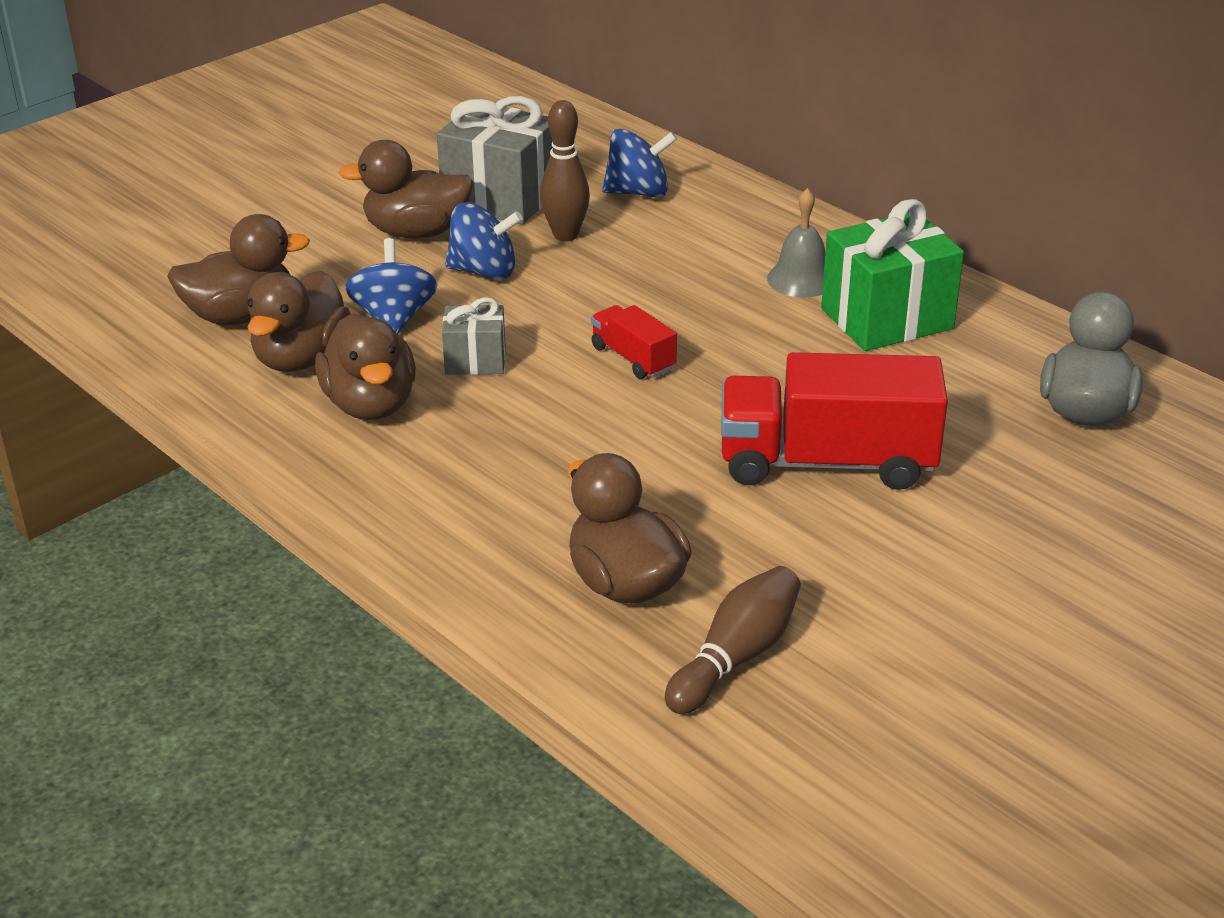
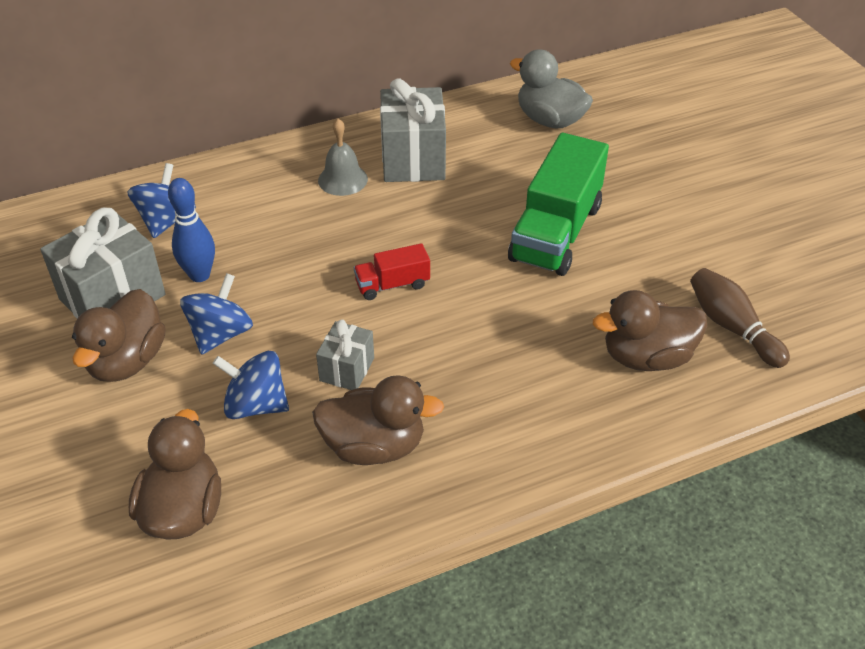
camera: 70 degrees left, 10 degrees up
brown duck [247,270,351,372] -> none
brown bowling pin [540,100,590,241] -> blue bowling pin [168,178,215,282]
red truck [721,352,948,490] -> green truck [508,133,609,276]
green gift [821,199,964,351] -> grey gift [380,78,446,182]

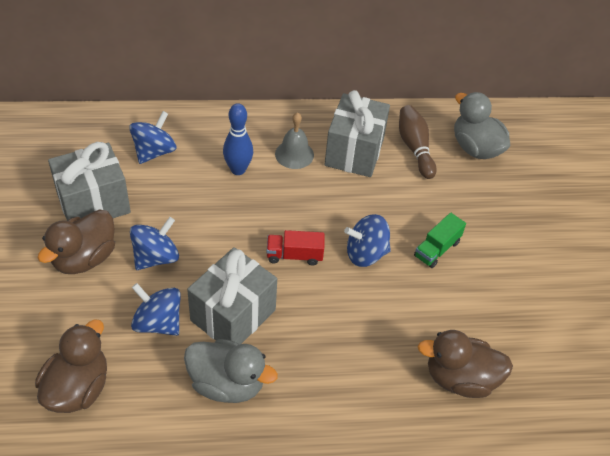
camera: 15 degrees right, 5 degrees up
blue bowling pin [168,178,215,282] -> blue bowling pin moved to [223,103,253,175]
brown duck [312,375,444,465] -> grey duck [184,339,278,403]
grey gift [316,320,374,390] -> grey gift [187,247,277,344], size x1.84
green truck [508,133,609,276] -> green truck [414,213,466,268], size x0.49
brown bowling pin [690,268,790,368] -> brown bowling pin moved to [399,105,436,179]
none -> blue spinning top [344,214,391,267]

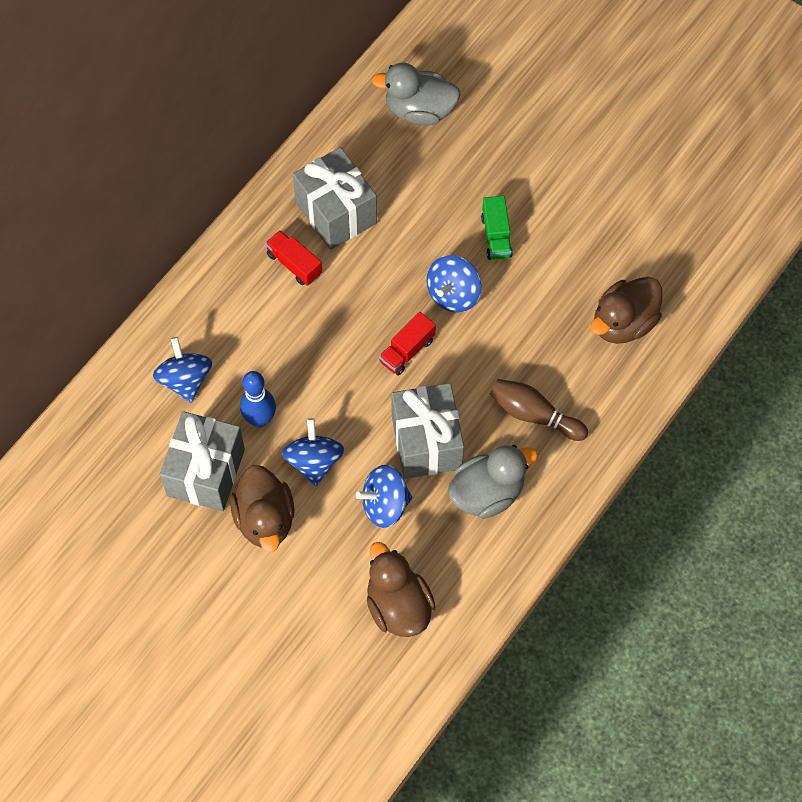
camera: 45 degrees left, 15 degrees up
blue bowling pin [223,103,253,175] -> blue bowling pin moved to [240,371,276,427]
grey bell [275,112,314,169] -> red truck [265,230,322,286]
brown bowling pin [399,105,436,179] -> brown bowling pin moved to [490,379,588,441]

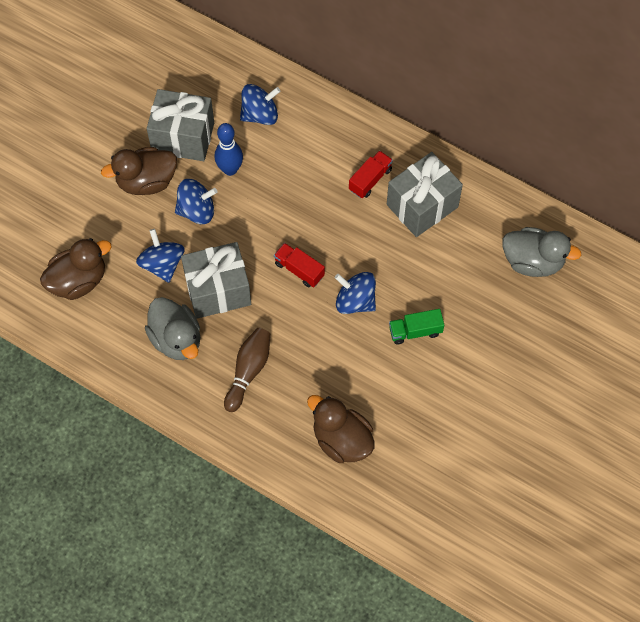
camera: 85 degrees right, 0 degrees up
grey duck [371,63,461,126] -> grey duck turned 105 degrees clockwise [502,227,581,277]

